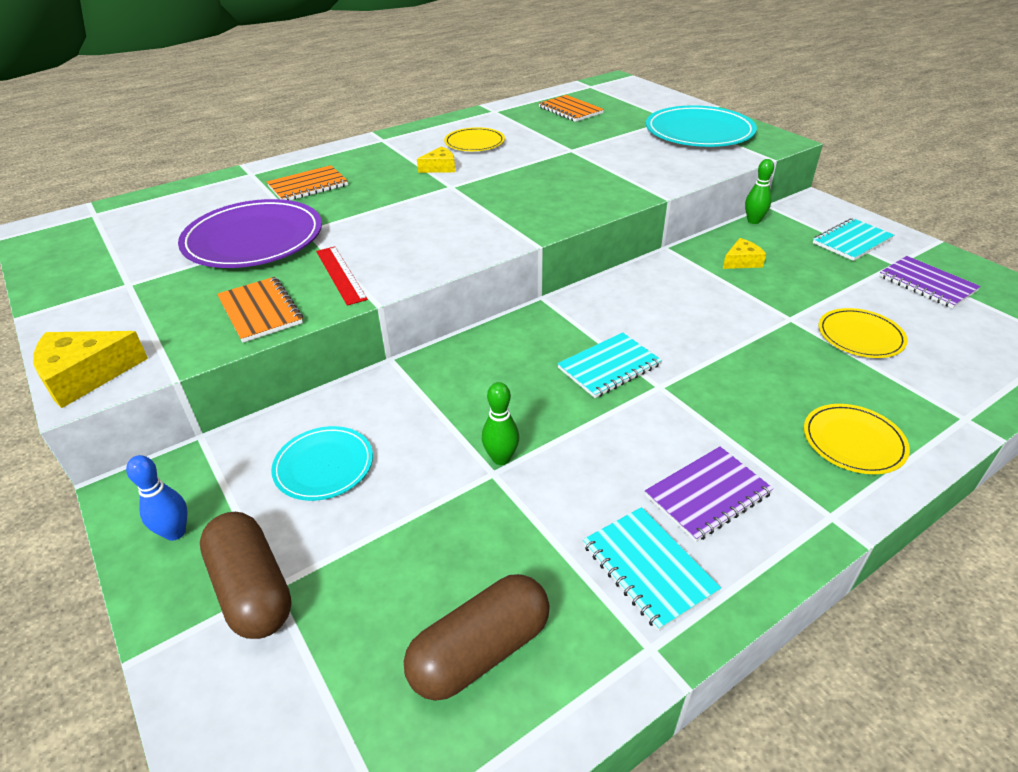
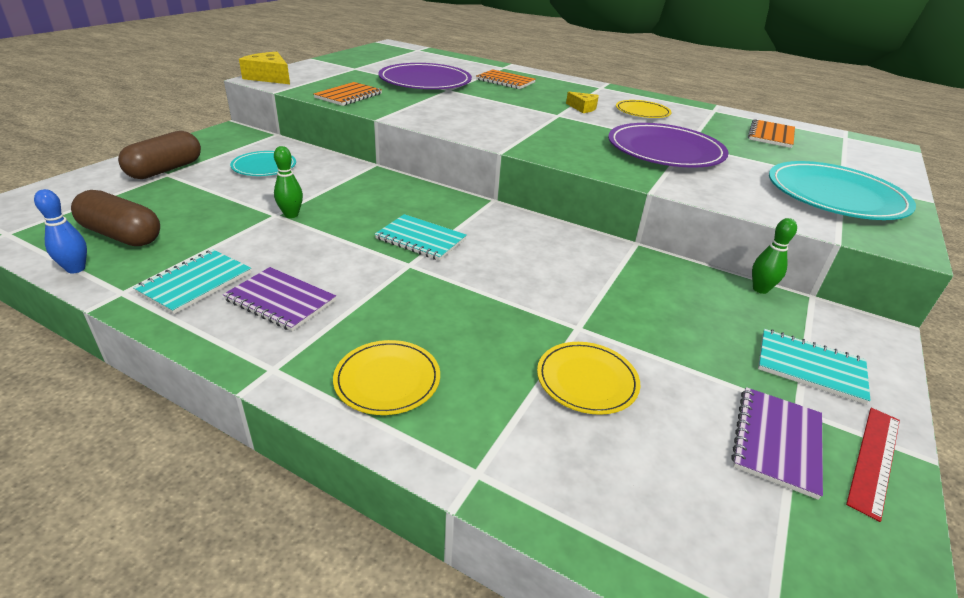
camera: 60 degrees right, 5 degrees down
blue bowling pin [126,455,188,541] -> blue bowling pin moved to [34,189,87,273]
red ruler [316,246,368,306] -> red ruler moved to [846,408,900,522]
yellow cheese [723,238,766,269] -> none
none -> purple plate [608,123,729,168]

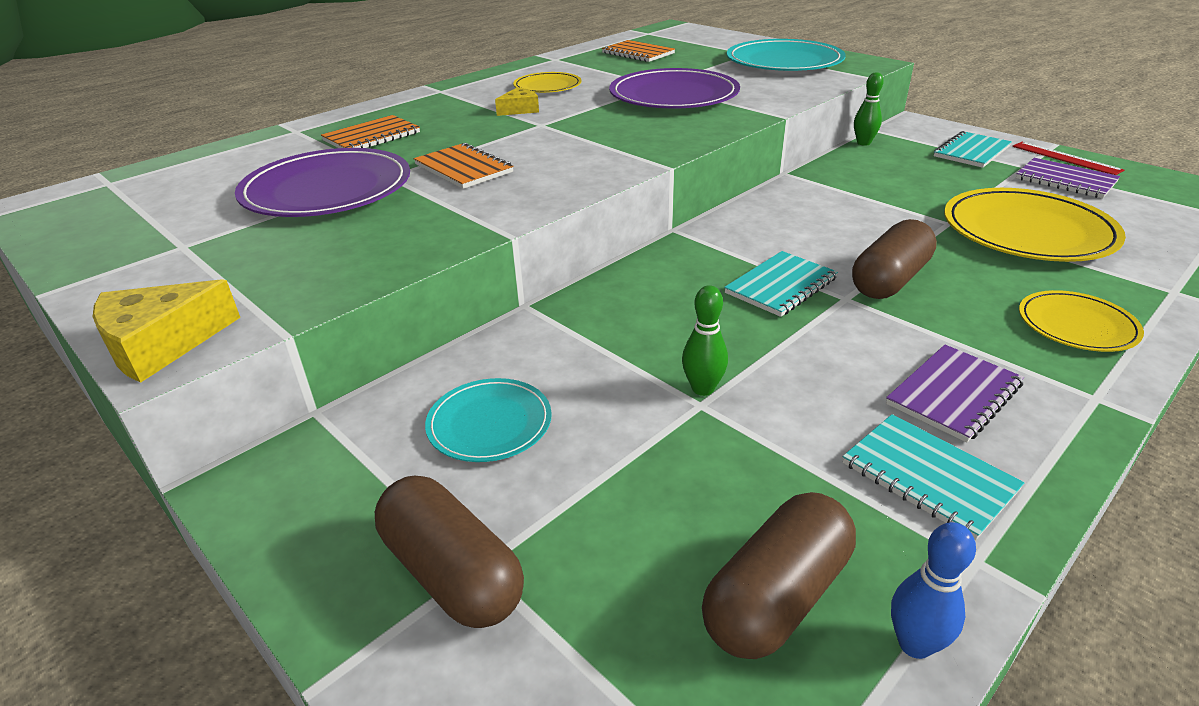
camera: 70 degrees left, 0 degrees up
orange notebook [313,82,382,106] -> orange notebook moved to [414,143,514,189]
yellow plate [537,342,640,415] -> yellow plate [944,188,1126,262], size x1.80
none -> brown capsule [852,219,937,299]

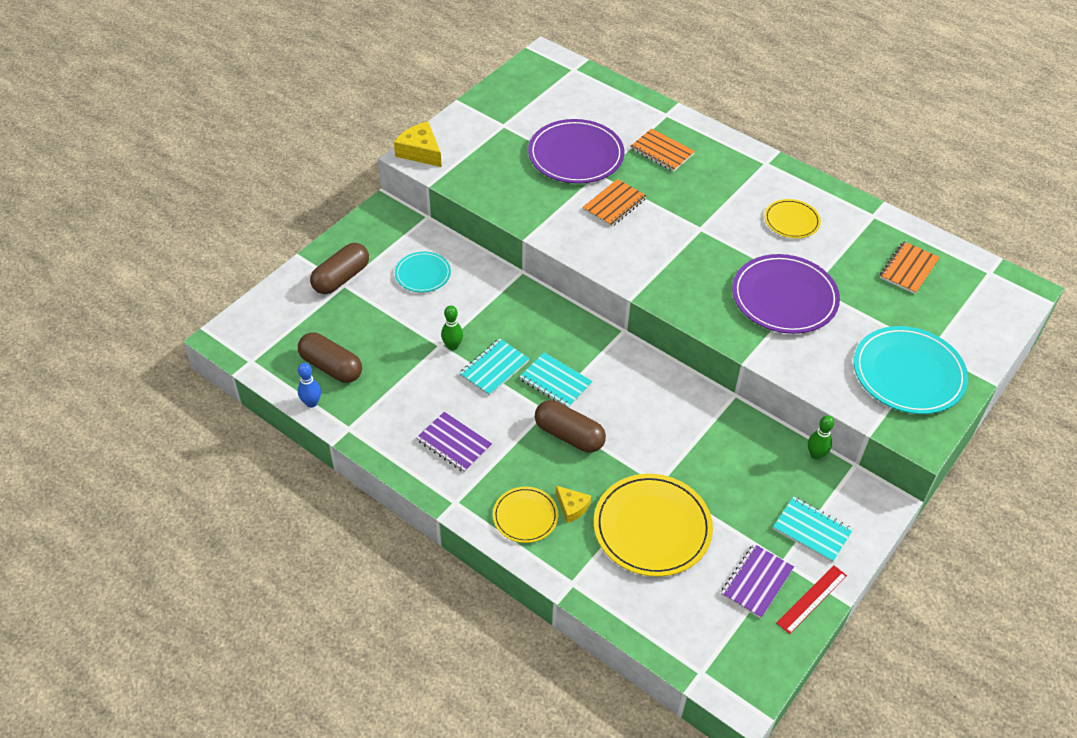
camera: 80 degrees right, 15 degrees up
yellow cheese [495,87,539,116] -> yellow cheese moved to [556,486,591,523]
turquoise notebook [843,414,1024,540] -> turquoise notebook moved to [459,338,530,396]

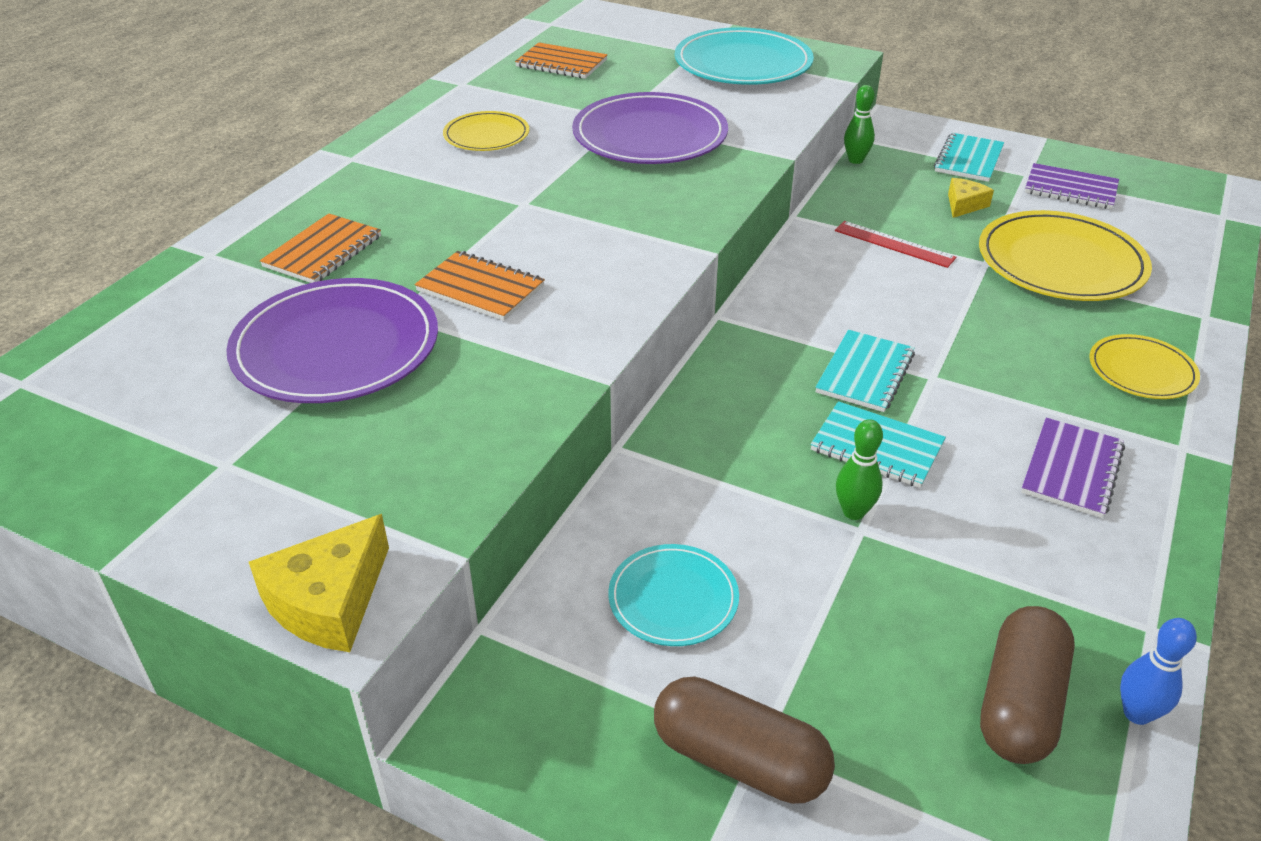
camera: 100 degrees left, 10 degrees down
brown capsule [535,400,606,453] -> none
yellow cheese [556,486,591,523] -> yellow cheese moved to [948,178,994,218]
red ruler [776,565,847,634] -> red ruler moved to [835,221,956,268]

